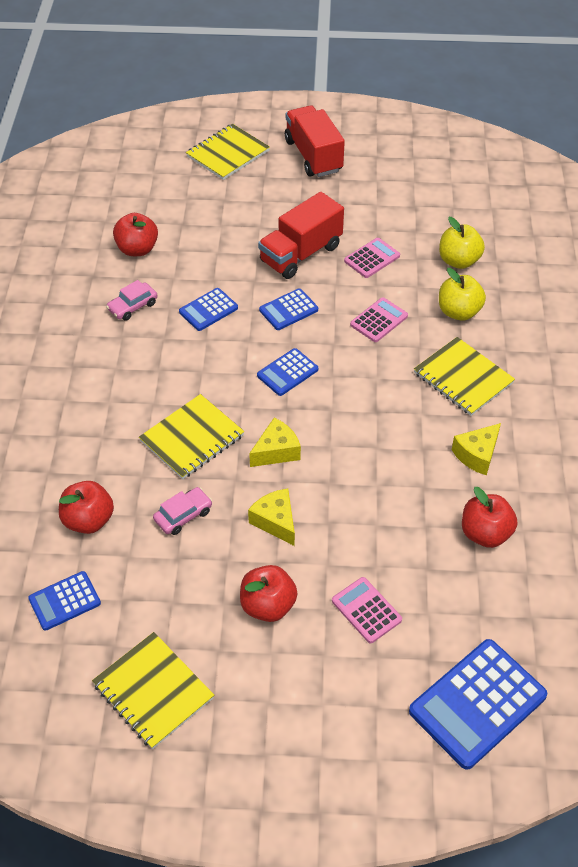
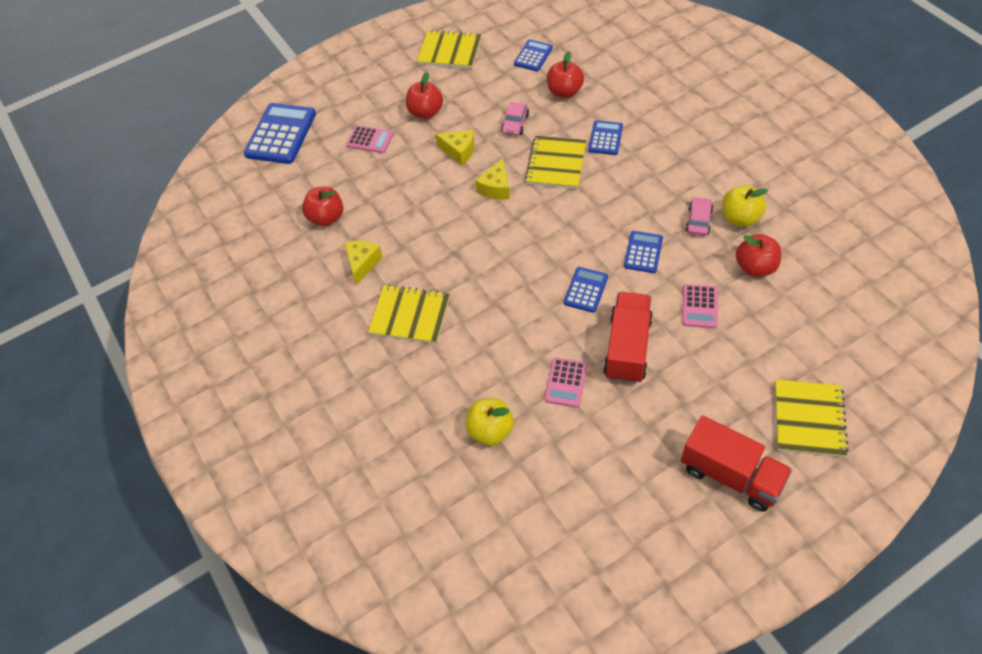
camera: 150 degrees right, 5 degrees up
blue calculator [257,348,318,396] -> blue calculator moved to [588,120,623,155]
pink calculator [350,297,408,342] -> pink calculator moved to [682,284,718,328]
yellow apple [439,268,486,321] -> yellow apple moved to [722,185,768,227]

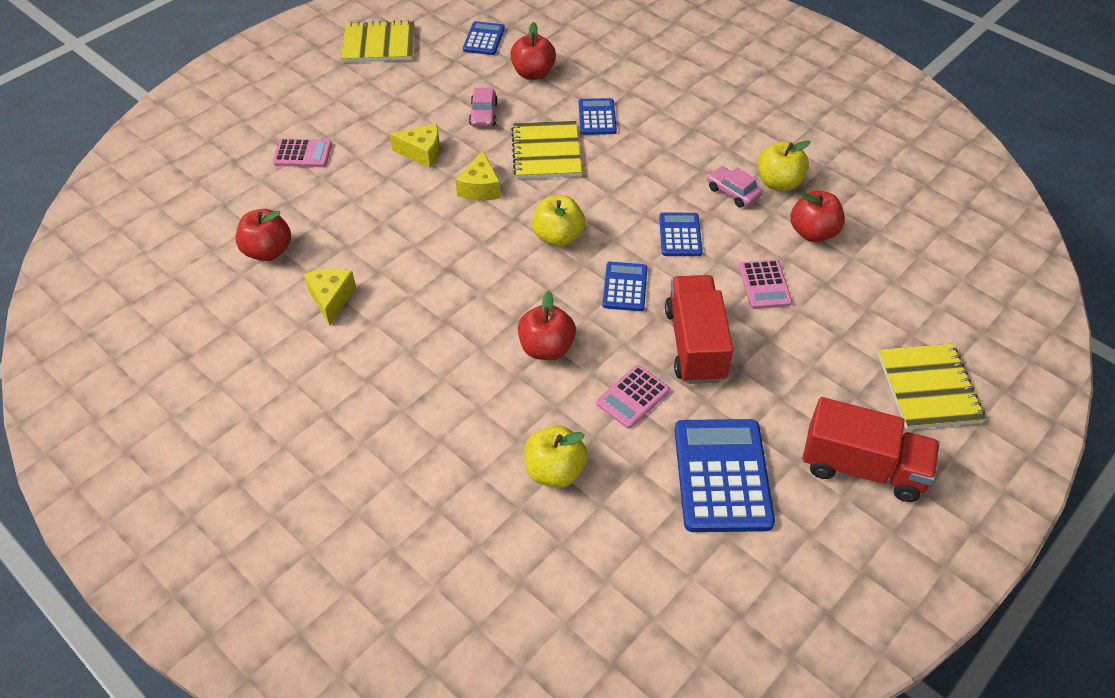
camera: 20 degrees left, 5 degrees down
blue calculator [244,103,316,164] -> blue calculator moved to [674,419,775,532]
yellow notebook [368,284,450,344] -> none
red apple [406,72,443,119] -> red apple moved to [518,291,576,360]
pink calculator [545,357,587,408] -> pink calculator turned 45 degrees clockwise [596,365,670,429]
pink car [685,197,713,236] -> pink car turned 45 degrees counterclockwise [707,166,762,208]
none -> yellow apple [532,195,585,247]

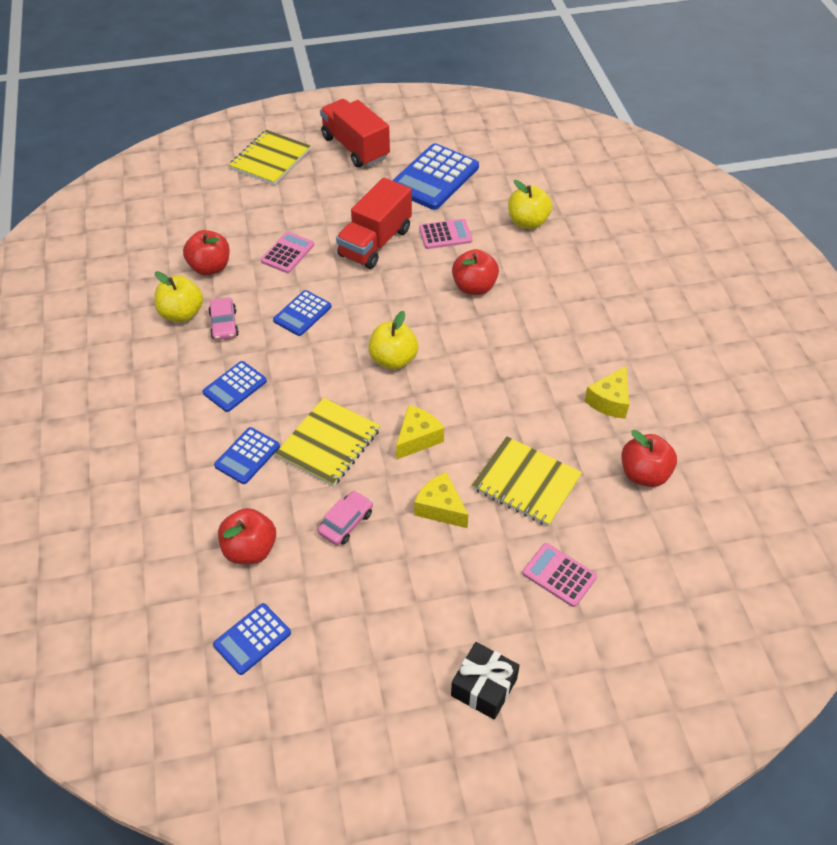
camera: 145 degrees left, 0 degrees up
yellow notebook [341,20,415,62] -> yellow notebook moved to [472,436,582,527]
blue calculator [602,262,647,311] -> blue calculator moved to [202,361,267,412]
none -> black gift [451,642,520,720]

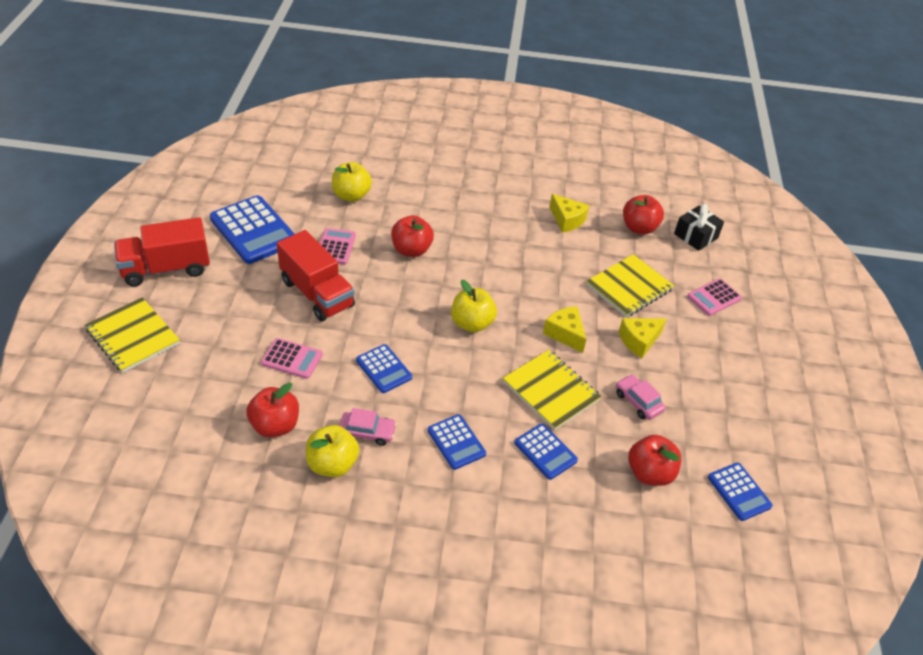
camera: 75 degrees left, 5 degrees down
pink calculator [261,232,314,273] -> pink calculator turned 150 degrees clockwise [261,338,323,379]
black gift [451,642,520,720] -> black gift moved to [674,204,724,251]

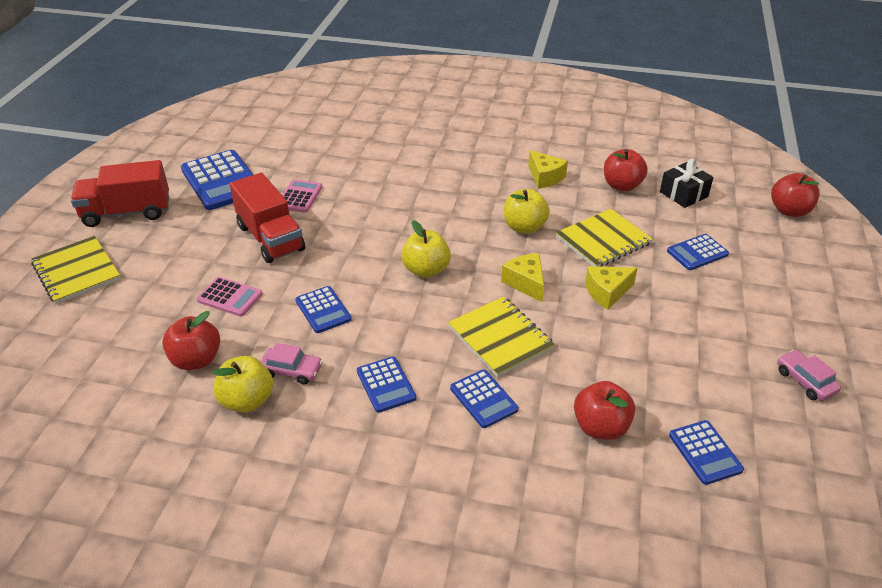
camera: 10 degrees right, 5 degrees down
yellow apple [332,162,372,202] -> yellow apple moved to [504,189,550,234]
red apple [391,215,434,257] -> red apple moved to [771,173,820,217]
pink car [616,374,665,420] -> pink car moved to [777,350,841,401]
pink calculator [687,278,742,316] -> blue calculator [667,234,729,270]

